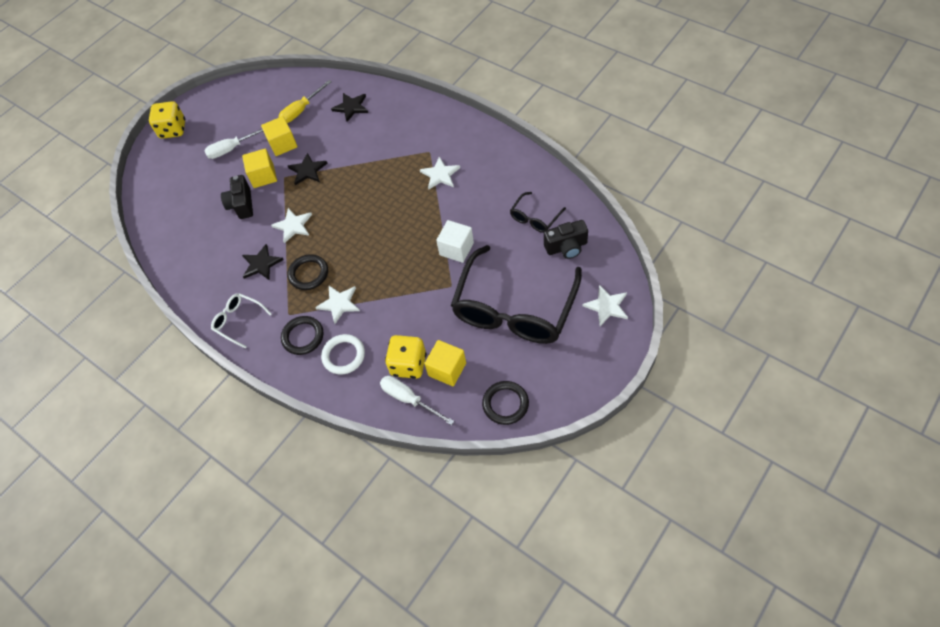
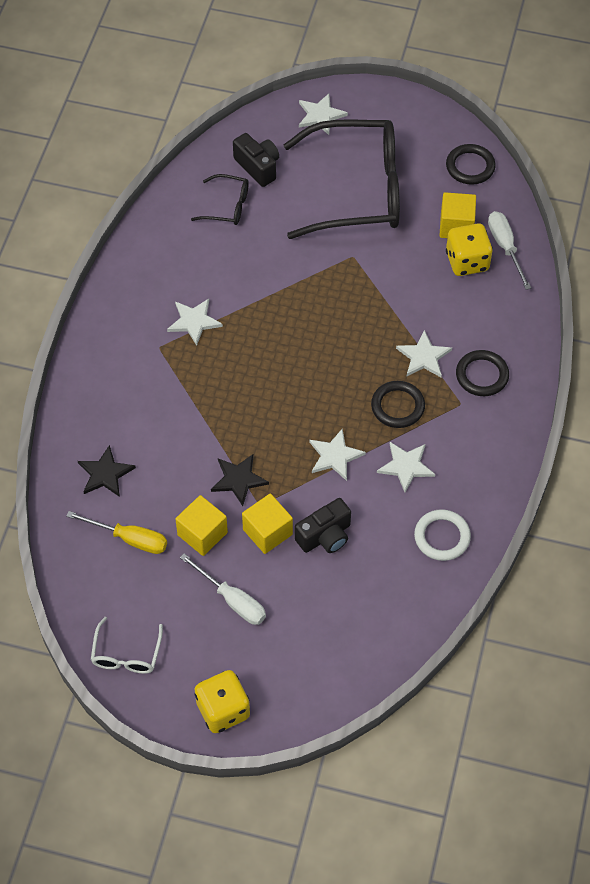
camera: 120 degrees left, 0 degrees up
white glasses [211,293,272,349] -> white glasses moved to [91,617,163,674]
black star [242,244,284,280] -> white star [377,442,435,492]
white ring [321,334,365,375] -> white ring moved to [414,509,471,561]
white screwdriver [380,376,454,425] -> white screwdriver turned 150 degrees clockwise [488,211,531,290]
white cube [436,220,474,263] -> none

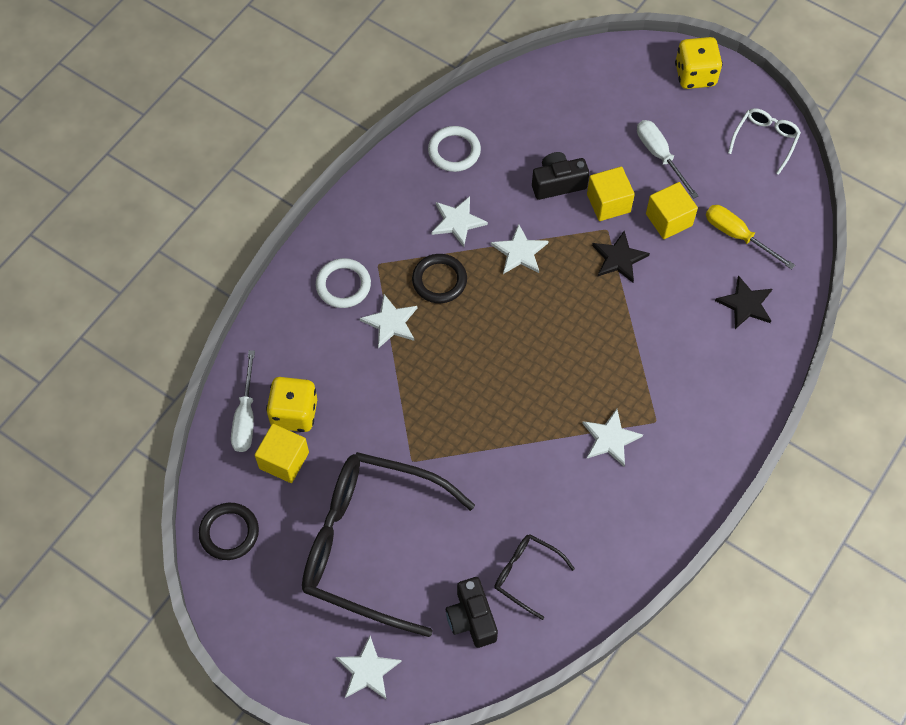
camera: 160 degrees left, 5 degrees up
black ring [456,350,509,396] -> white ring [316,258,371,308]

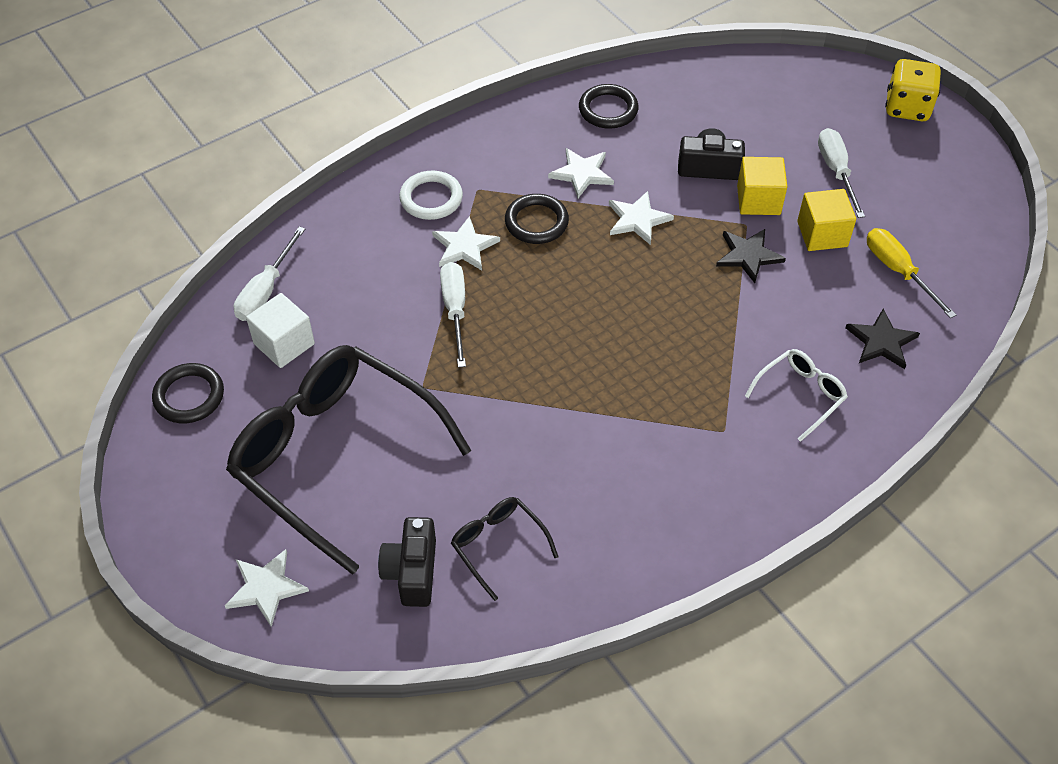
camera: 20 degrees right, 10 degrees down
yellow cube [255,424,309,483] -> white cube [246,293,315,368]
yellow dice [266,377,317,432] -> none
white ring [428,126,481,172] -> black ring [579,84,639,129]
white star [582,409,643,467] -> none
white glasses [728,108,801,175] -> white glasses moved to [745,349,848,442]
none -> white screwdriver [440,262,466,368]

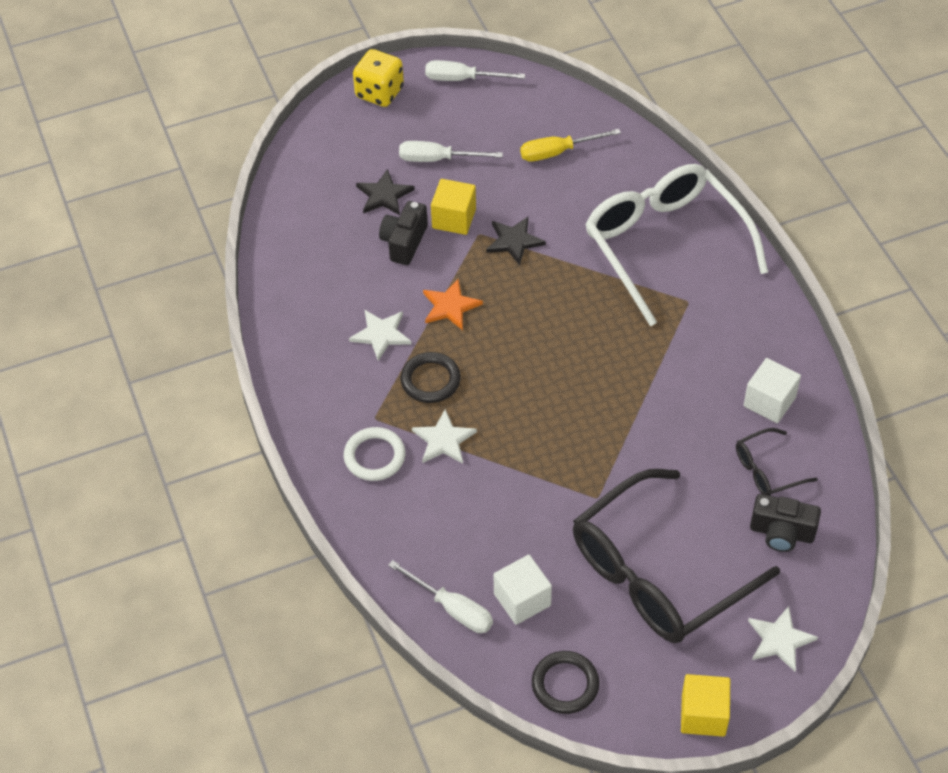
camera: 75 degrees left, 0 degrees up
white screwdriver [440,262,466,368] -> white screwdriver moved to [425,60,525,81]
black ring [579,84,639,129] -> none
white star [609,191,674,245] -> orange star [423,279,483,330]
white glasses [745,349,848,442] -> white glasses [585,164,768,326], size x2.31
yellow cube [797,189,856,251] -> yellow cube moved to [681,674,730,737]
black star [845,309,920,369] -> black star moved to [356,169,415,215]
none -> white cube [744,358,801,423]

